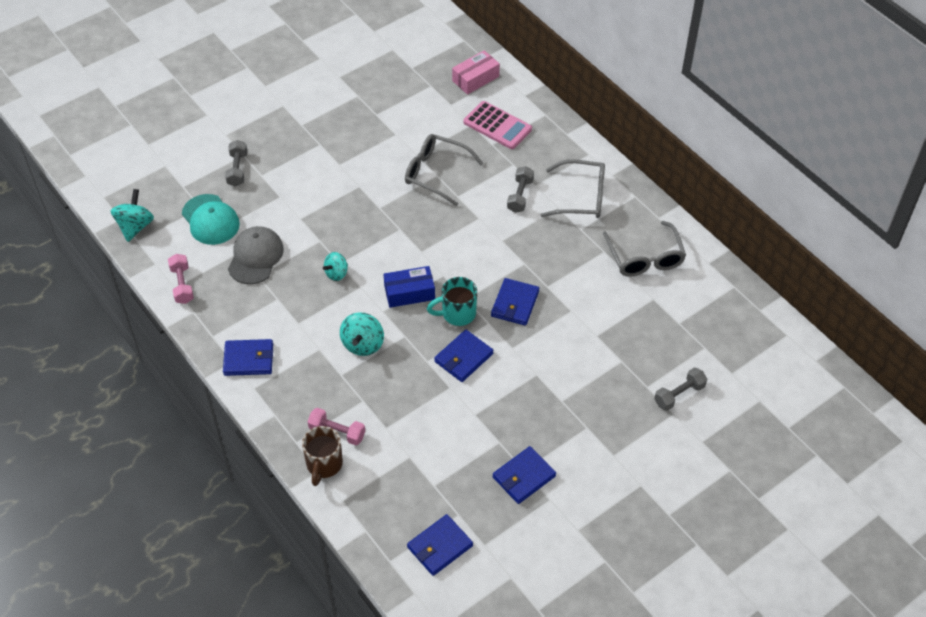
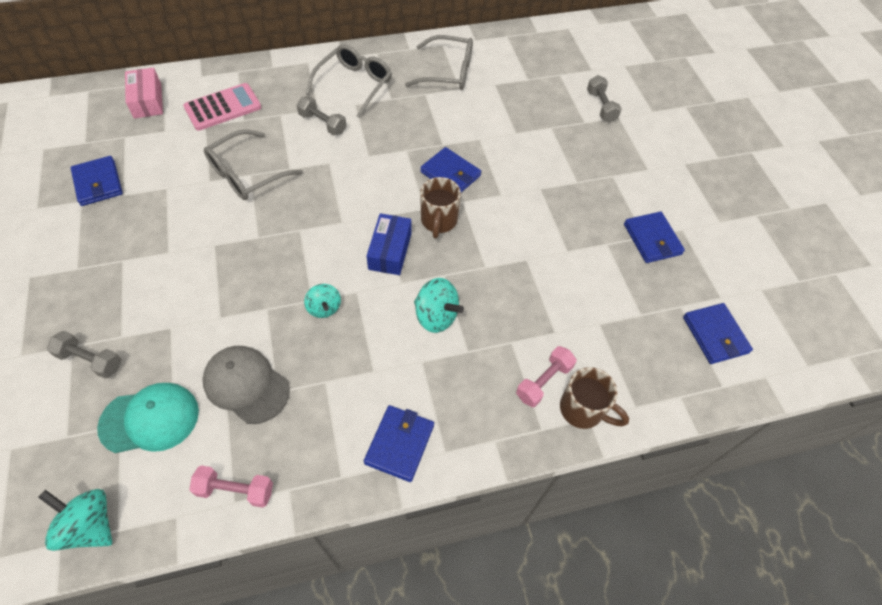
camera: 70 degrees left, 5 degrees up
turquoise mug [427,277,477,326] -> brown mug [420,177,461,238]
blue wallet [434,330,493,382] -> blue wallet moved to [71,156,123,206]

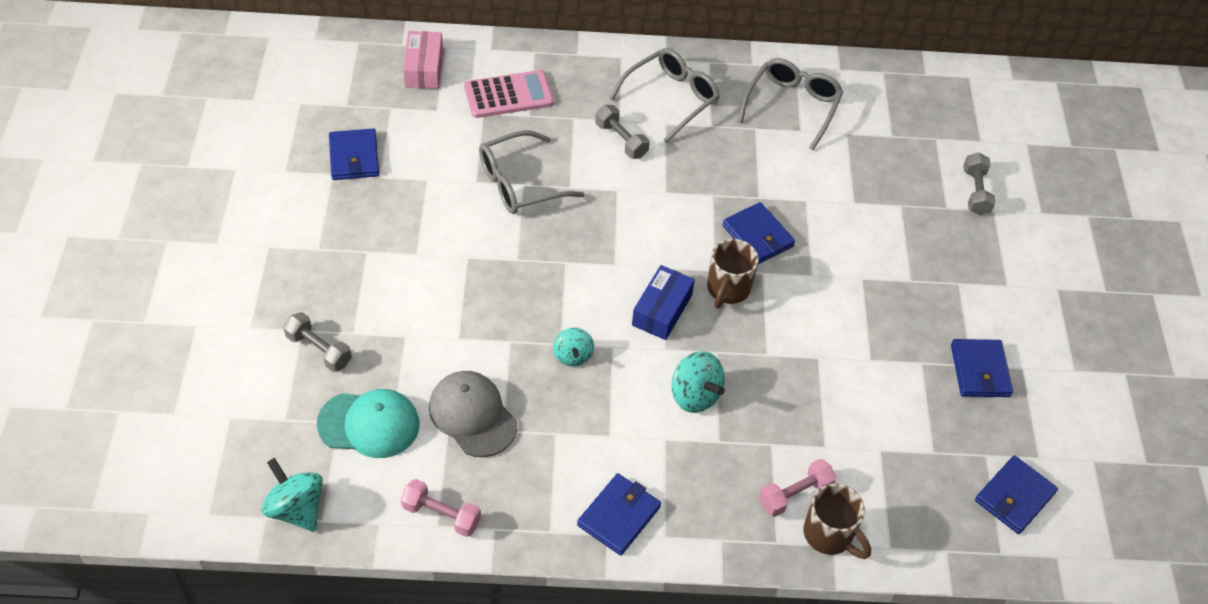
camera: 15 degrees right, 5 degrees down
grey glasses [405,35,473,90] -> grey glasses turned 90 degrees counterclockwise [738,58,843,150]
blue wallet [683,303,753,364] -> blue wallet turned 45 degrees clockwise [975,455,1058,534]

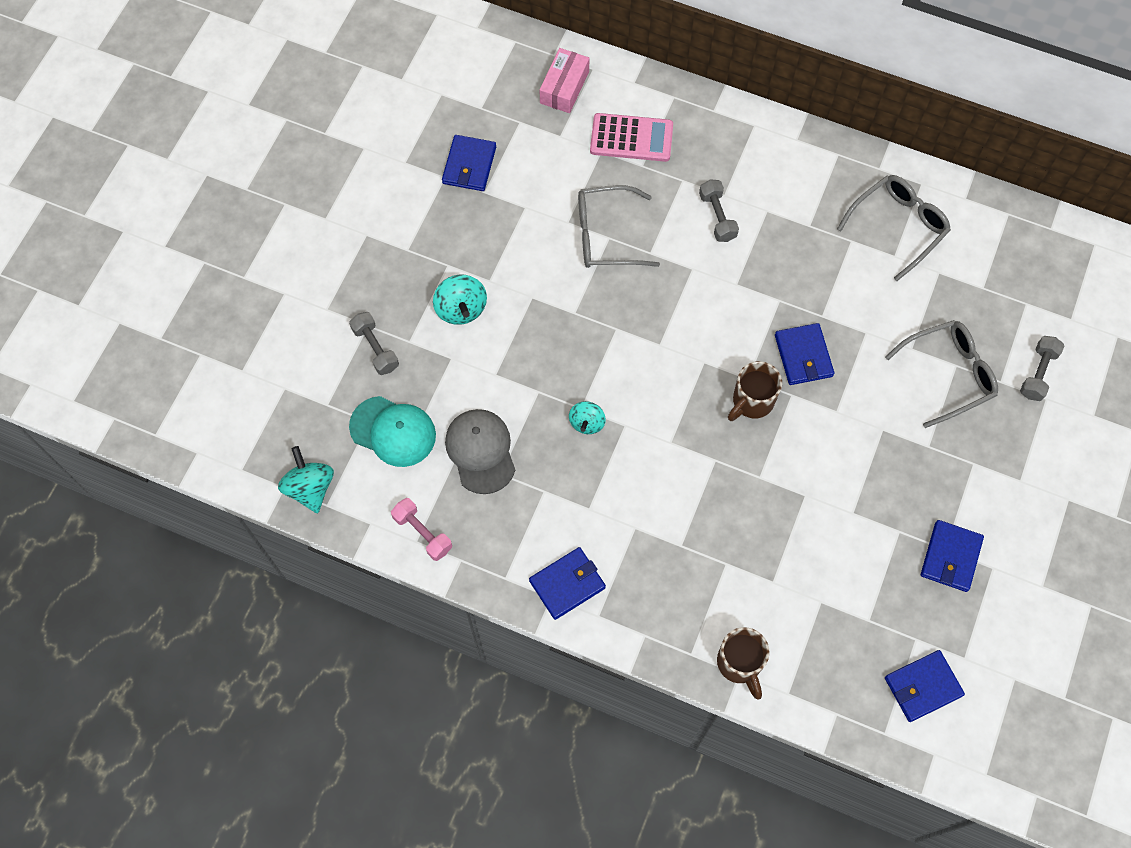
camera: 25 degrees right, 15 degrees up
grey glasses [610,48,720,143] -> grey glasses moved to [885,320,998,428]
blue box [632,265,695,340] -> none
turquoise spinning top [672,351,725,413] -> turquoise spinning top moved to [433,274,487,325]
pink dumbbell [759,459,836,517] -> none

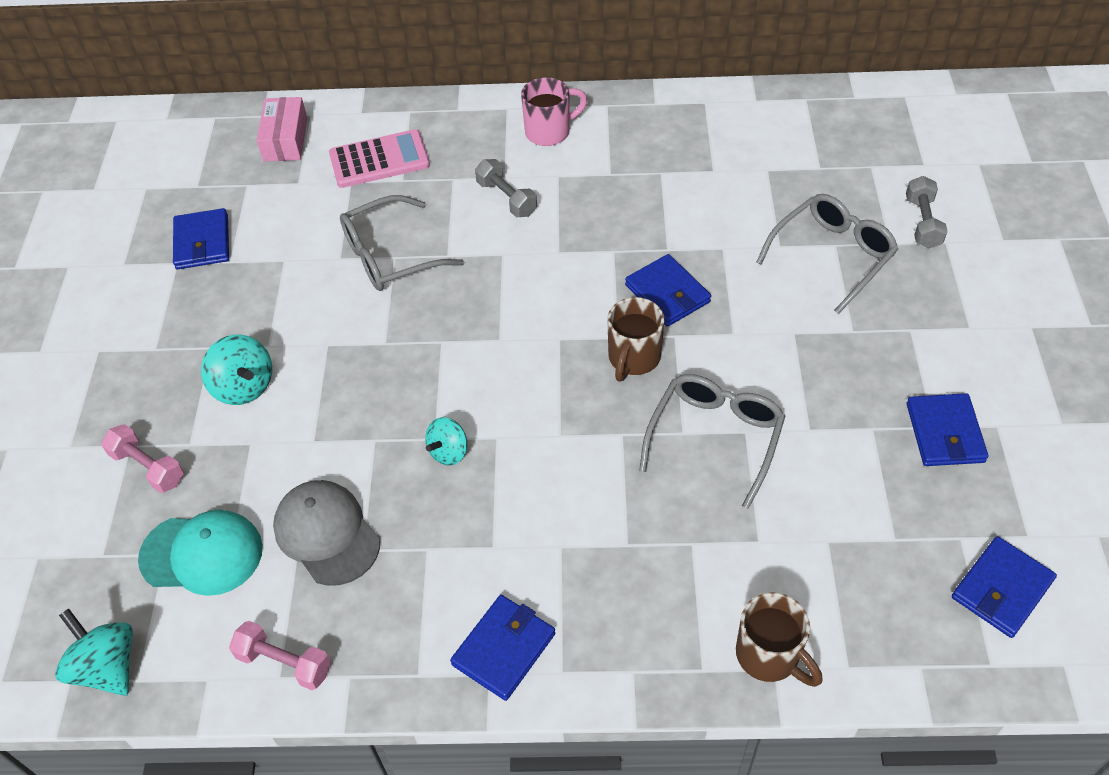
camera: 20 degrees left, 15 degrees down
grey dumbbell [349,312,399,375] -> pink dumbbell [101,424,184,493]
turquoise spinning top [569,401,606,434] -> turquoise spinning top turned 45 degrees clockwise [425,417,467,465]
grey glasses [837,175,951,281] -> grey glasses moved to [639,374,785,509]
none -> pink mug [521,77,587,146]

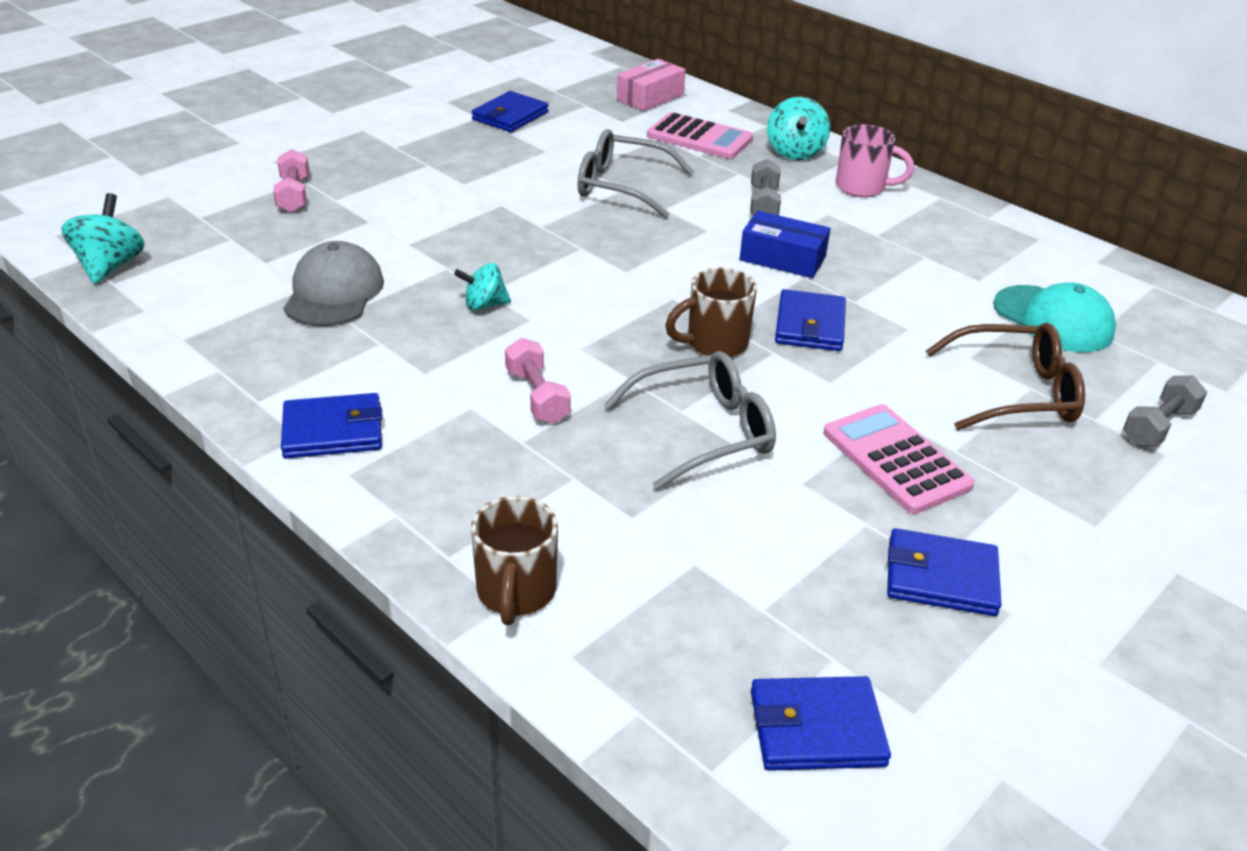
camera: 40 degrees right, 15 degrees down
turquoise cap [138,510,263,596] -> turquoise cap moved to [993,282,1116,352]
turquoise spinning top [201,335,272,405] -> turquoise spinning top moved to [767,97,830,160]
pink dumbbell [229,621,331,690] -> pink dumbbell moved to [505,338,571,423]
grey glasses [756,194,898,314] -> brown glasses [926,323,1085,430]
blue wallet [907,393,988,466] -> blue wallet turned 60 degrees clockwise [887,528,1001,616]
none -> blue box [740,211,830,278]
none -> pink calculator [824,404,975,514]

